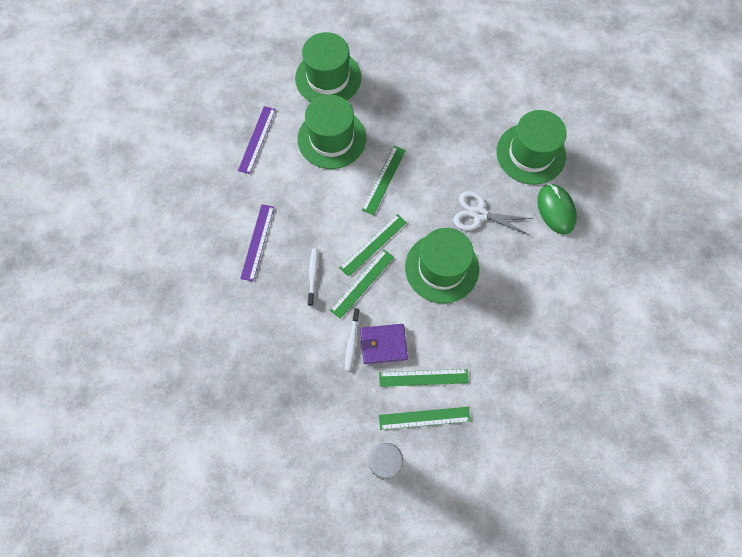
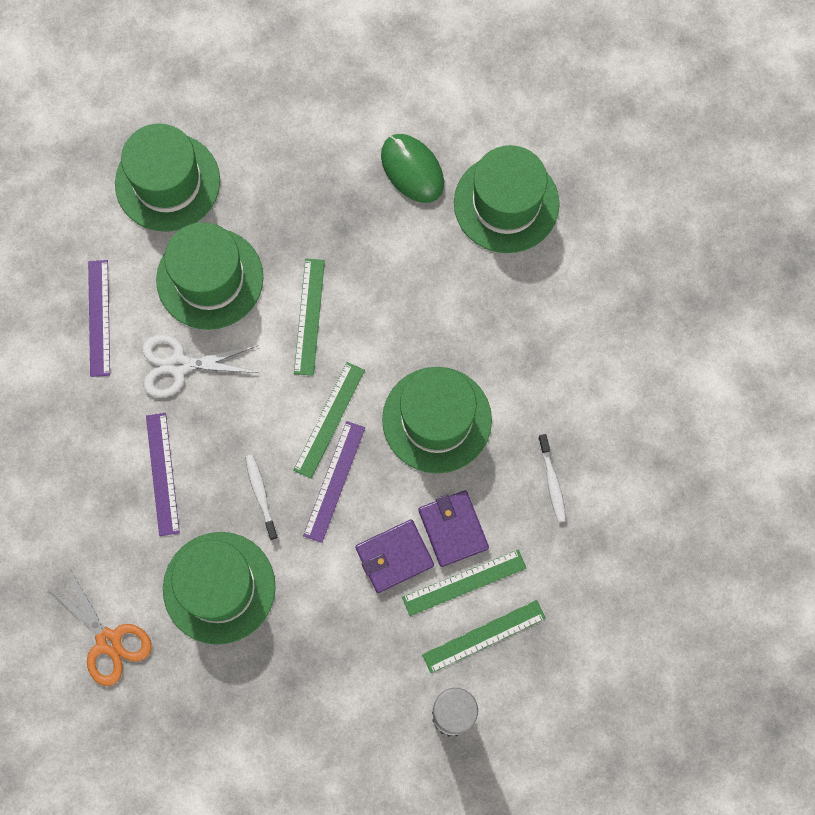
camera: 20 degrees left, 5 degrees up
green ruler [330,250,394,319] -> purple ruler [303,421,365,543]
white toothbrush [345,308,360,371] -> white toothbrush moved to [538,434,566,523]
white scissors [453,191,534,235] -> white scissors moved to [142,335,258,398]
green mouse [537,184,577,235] -> green mouse moved to [381,134,444,203]
none -> orange scissors [47,570,152,686]
none -> green hat [163,532,276,645]
none -> purple wallet [418,490,489,567]

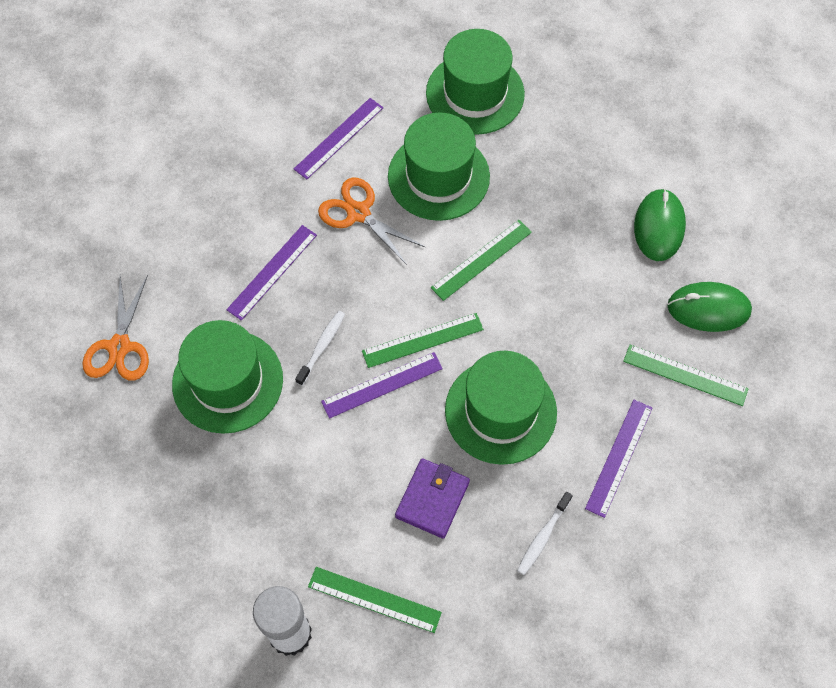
camera: 45 degrees right, 10 degrees down
white scissors [142,335,258,398] -> orange scissors [318,178,426,265]
purple wallet [355,519,434,593] -> none
green ruler [402,550,526,616] -> green ruler moved to [623,345,748,406]
green hat [454,145,560,253] -> green mouse [667,282,752,332]
none -> purple ruler [585,400,652,518]

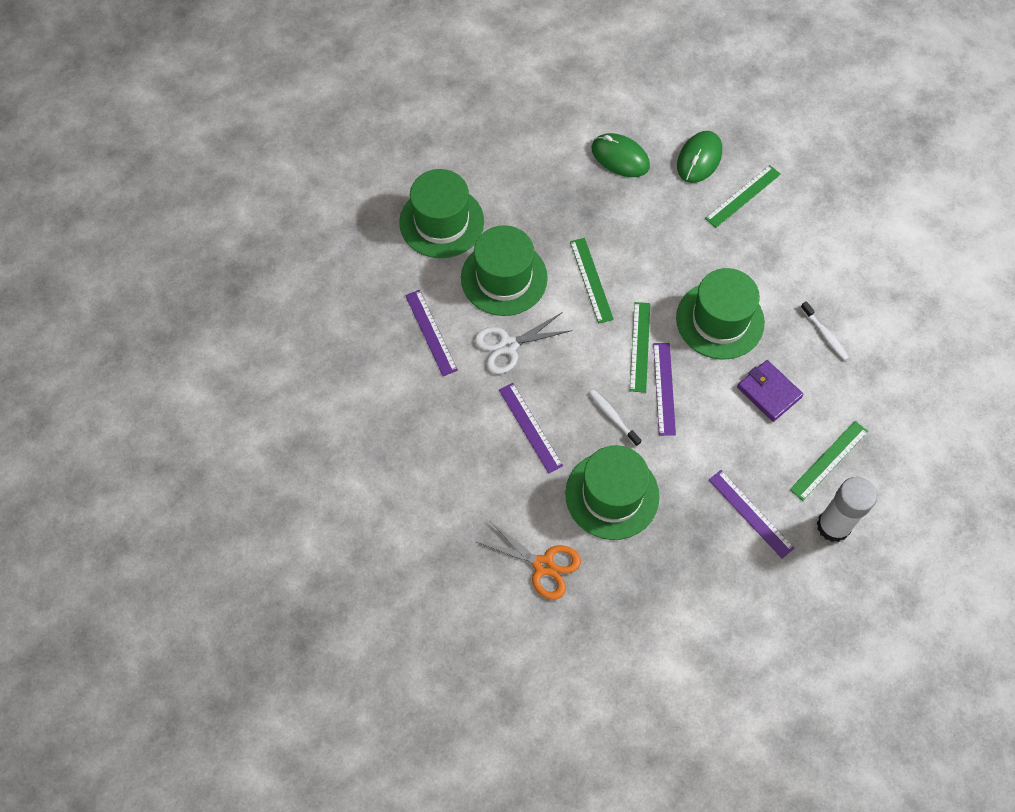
camera: 65 degrees left, 0 degrees up
orange scissors [318,178,426,265] -> white scissors [474,312,573,374]
purple ruler [585,400,652,518] -> purple ruler moved to [709,470,794,559]

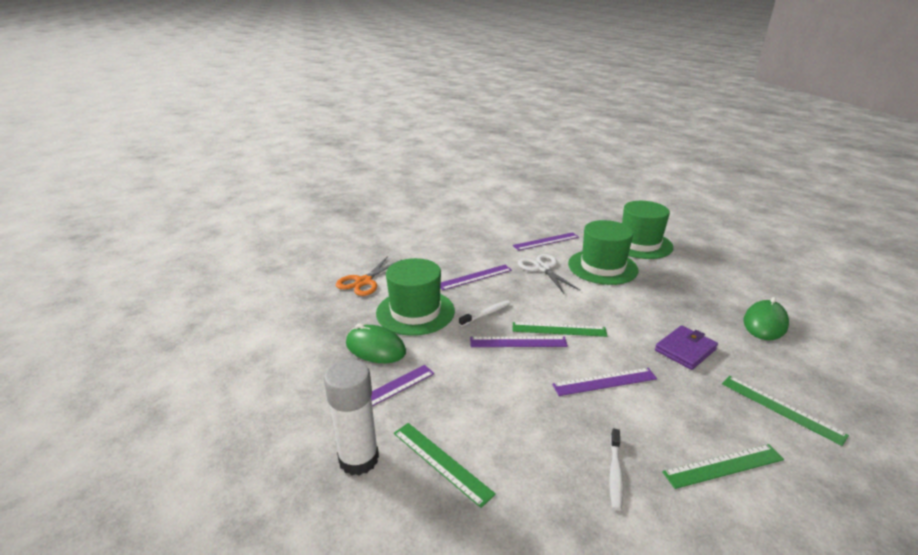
camera: 90 degrees right, 35 degrees down
green ruler [570,238,614,324] -> green ruler moved to [662,444,784,489]
green hat [676,268,765,360] -> purple ruler [552,368,657,396]
green mouse [677,131,722,183] -> green mouse moved to [346,323,406,363]
purple wallet [737,360,803,422] -> purple wallet moved to [655,325,718,370]
white toothbrush [801,301,849,361] -> white toothbrush turned 45 degrees counterclockwise [609,429,623,511]

